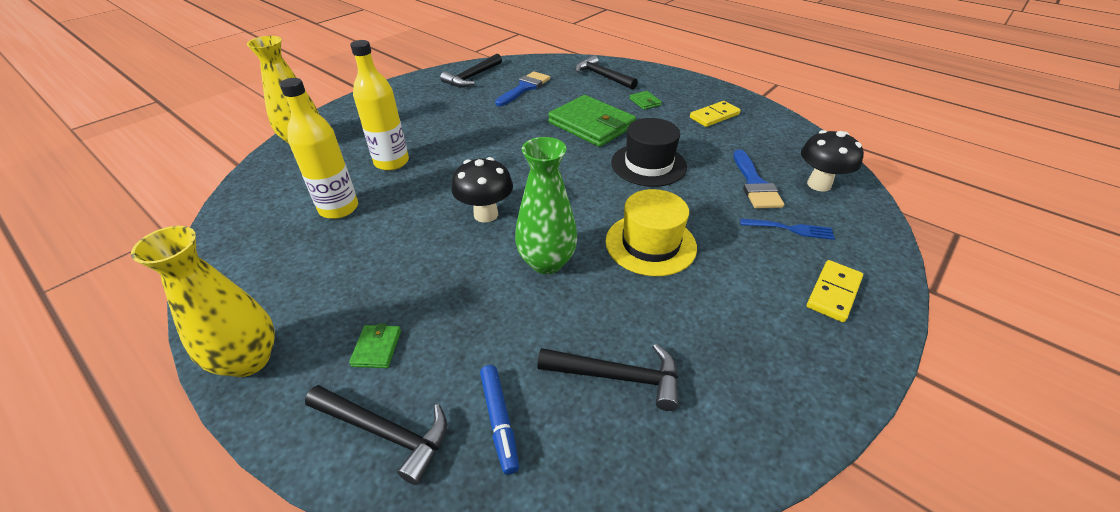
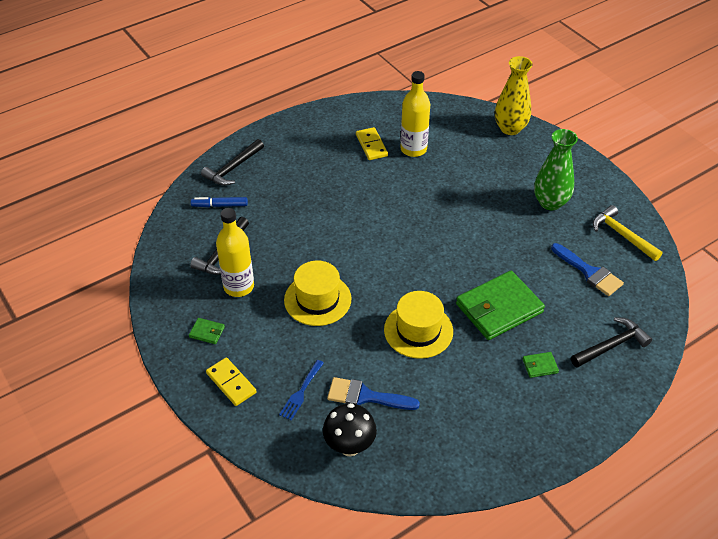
camera: 105 degrees right, 5 degrees up
yellow vase [131,226,275,377] -> none
green wallet [349,323,401,368] -> green wallet moved to [189,318,225,344]
yellow bottle [350,40,409,171] -> yellow bottle moved to [216,208,254,297]
black hammer [440,54,502,87] -> yellow hammer [593,205,663,261]
black mushroom [452,157,513,223] -> none
green vase [515,137,577,274] -> green vase moved to [534,129,578,210]
black hat [611,118,687,187] -> yellow hat [384,291,453,359]
yellow domino [690,101,741,127] -> yellow domino moved to [356,127,388,160]

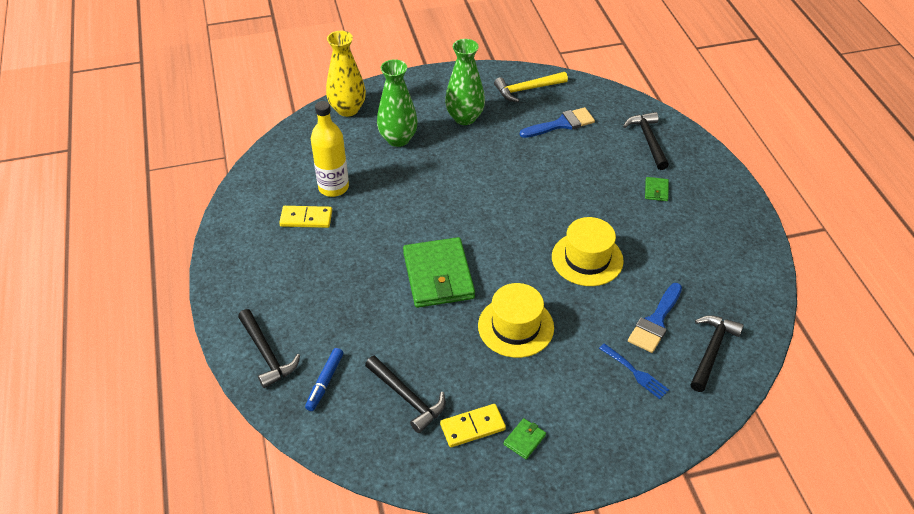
camera: 70 degrees left, 0 degrees up
yellow domino [206,357,257,406] -> yellow domino moved to [440,404,506,447]
yellow bottle [216,208,254,297] -> none
black mushroom [323,403,377,456] -> black hammer [690,315,744,392]
green wallet [456,271,545,340] -> green wallet moved to [403,237,475,308]
none -> green vase [377,59,418,147]

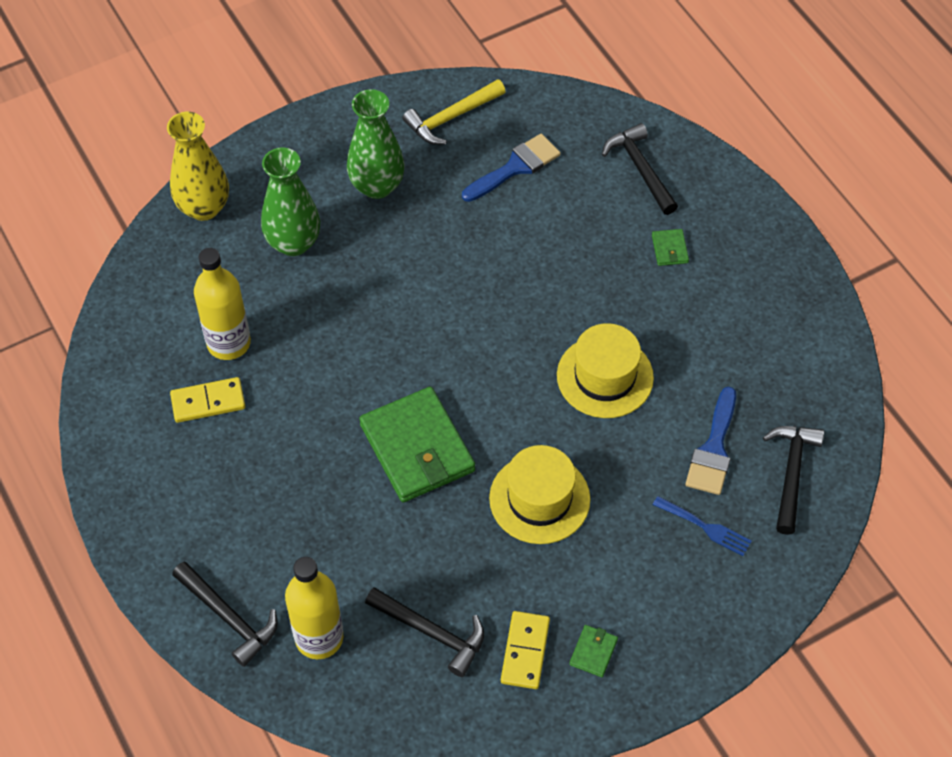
camera: 15 degrees left, 10 degrees up
blue marker [305,348,343,411] -> yellow bottle [285,557,343,659]
yellow domino [440,404,506,447] -> yellow domino turned 45 degrees counterclockwise [501,611,550,689]

